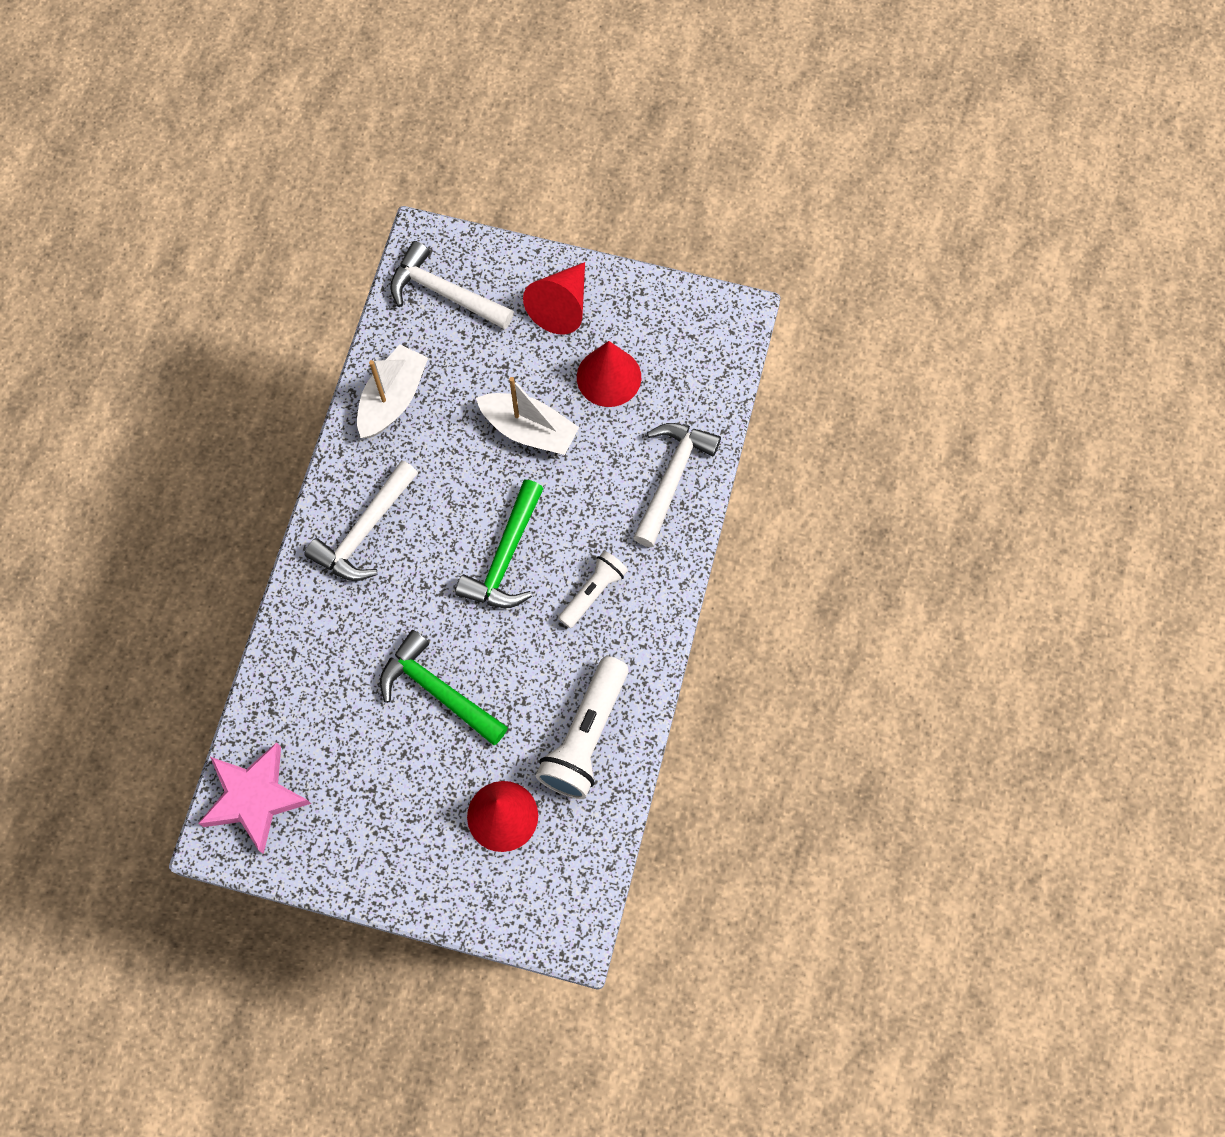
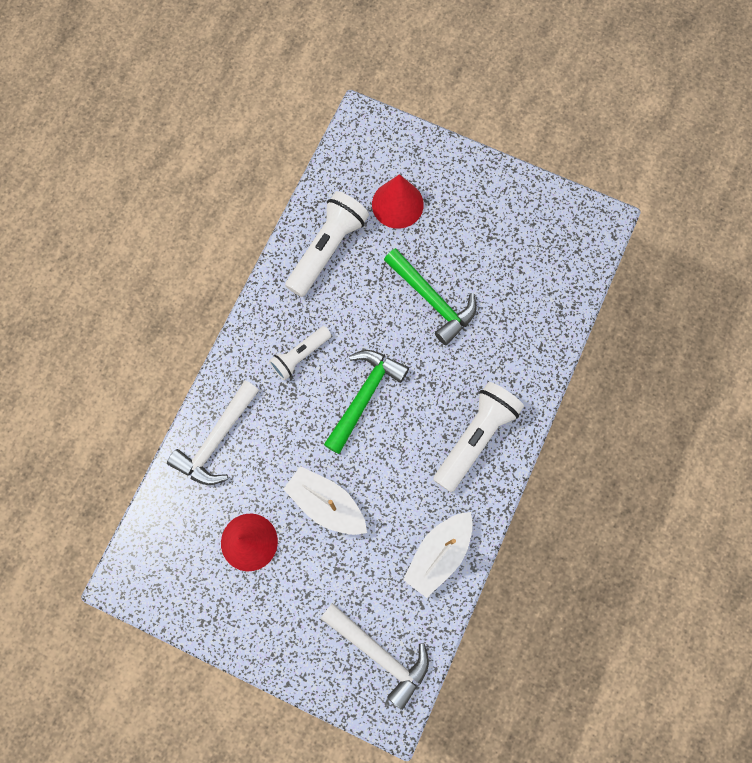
camera: 170 degrees left, 5 degrees up
pink star [198,742,311,854] -> none
white hammer [304,460,418,581] -> white flashlight [433,382,524,492]
red cone [523,262,585,335] -> none

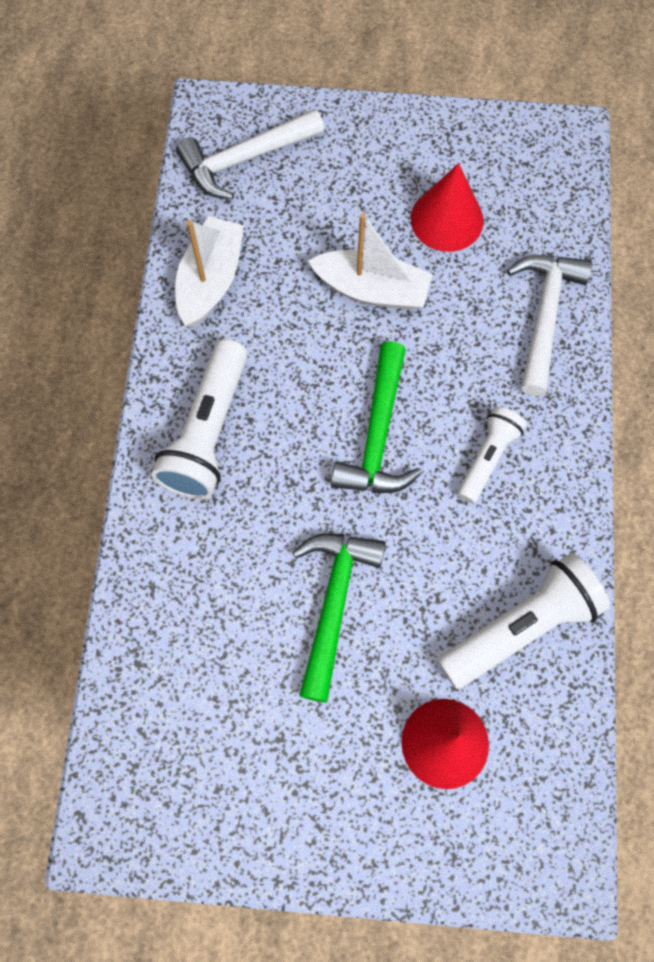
camera: 160 degrees right, 5 degrees down
white flashlight [285,191,369,297] -> white flashlight turned 135 degrees counterclockwise [437,553,610,689]
white hammer [320,603,429,710] -> white hammer turned 45 degrees counterclockwise [176,109,324,200]
green hammer [384,248,476,345] -> green hammer turned 75 degrees clockwise [292,533,386,703]

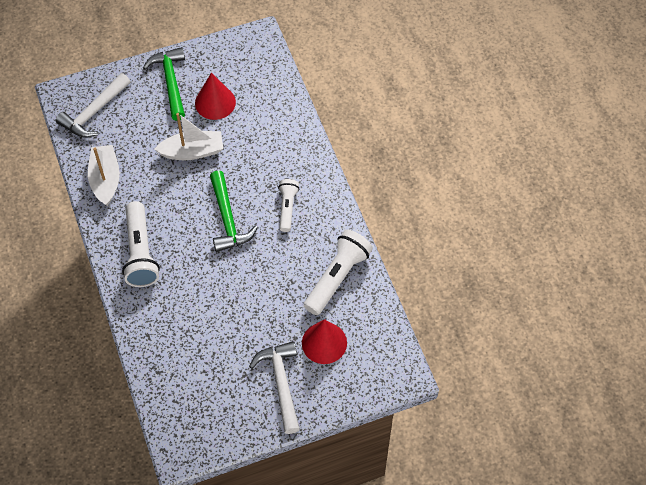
camera: 25 degrees left, 10 degrees down
green hammer [292,533,386,703] -> green hammer moved to [143,47,185,121]
white hammer [507,255,592,396] -> white hammer moved to [249,341,300,434]

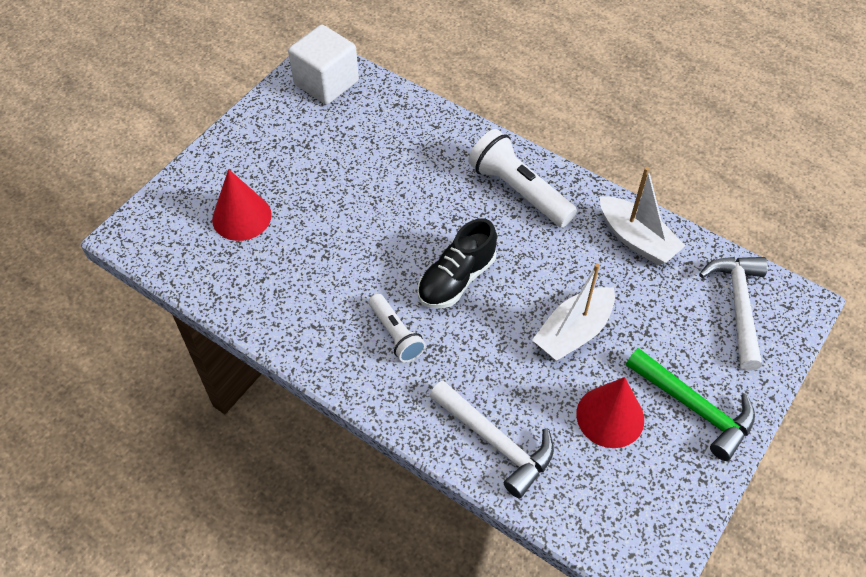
camera: 145 degrees right, 5 degrees down
green hammer [210,171,258,252] -> black shoe [418,218,497,309]
white hammer [249,341,300,434] -> white hammer moved to [429,380,554,499]
white flashlight [304,230,373,315] -> none
none -> white cube [288,24,359,105]

